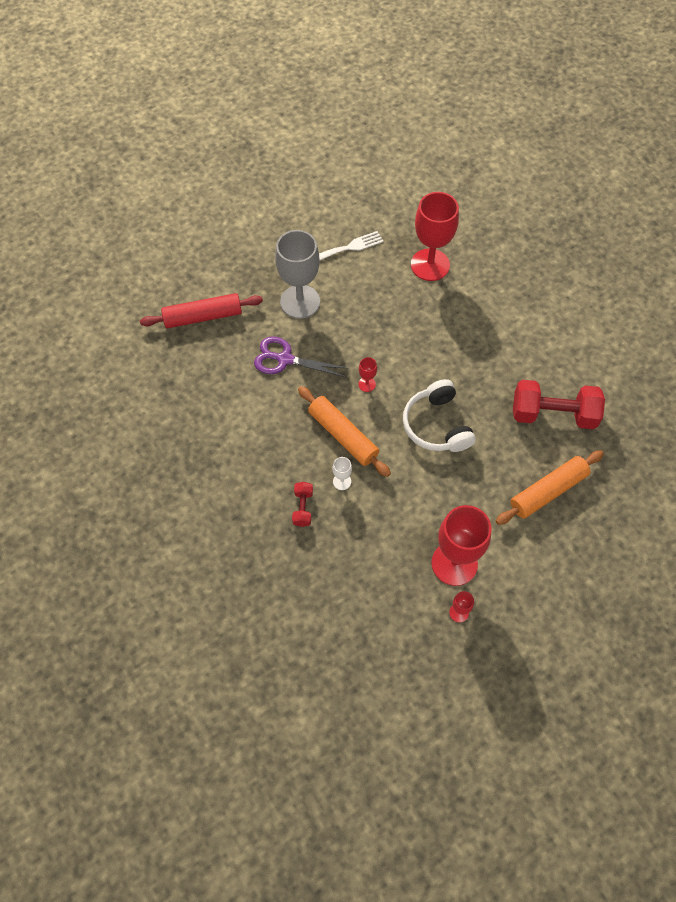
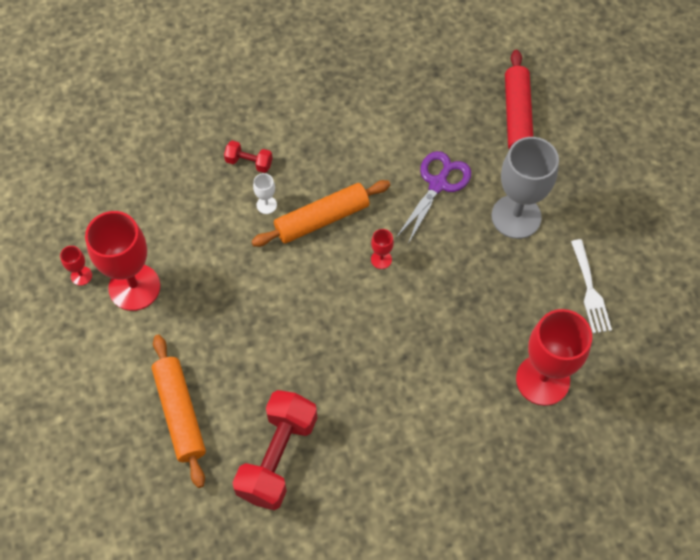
camera: 105 degrees right, 0 degrees up
white headphones [403,379,476,452] -> none

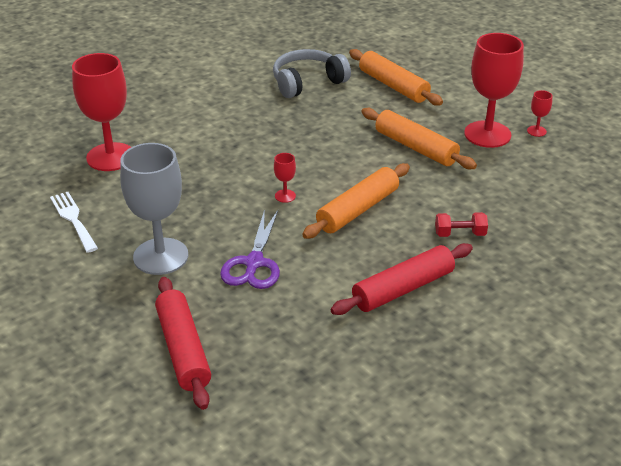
camera: 160 degrees right, 25 degrees down
red dumbbell [232,390,317,510] -> grey headphones [273,49,351,98]
white goblet [253,173,277,214] -> none
none -> red rolling pin [331,243,473,315]
none -> orange rolling pin [361,108,477,169]

